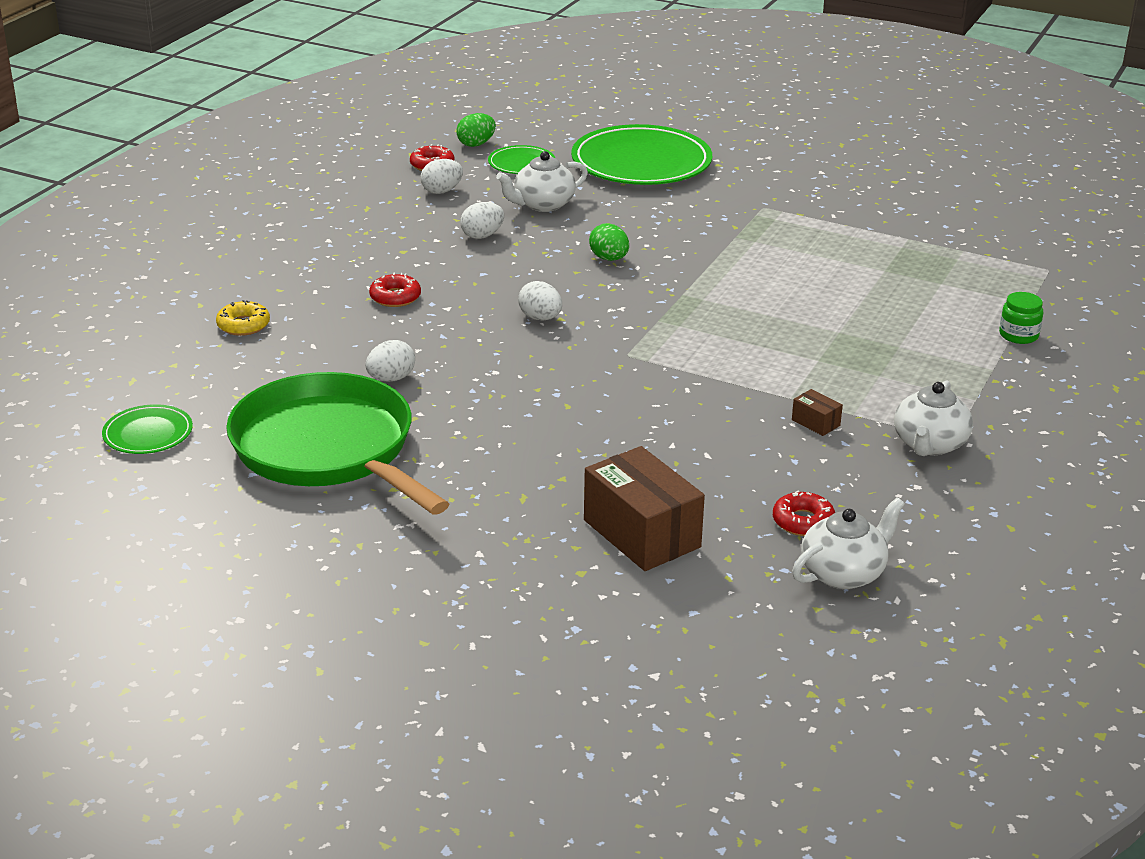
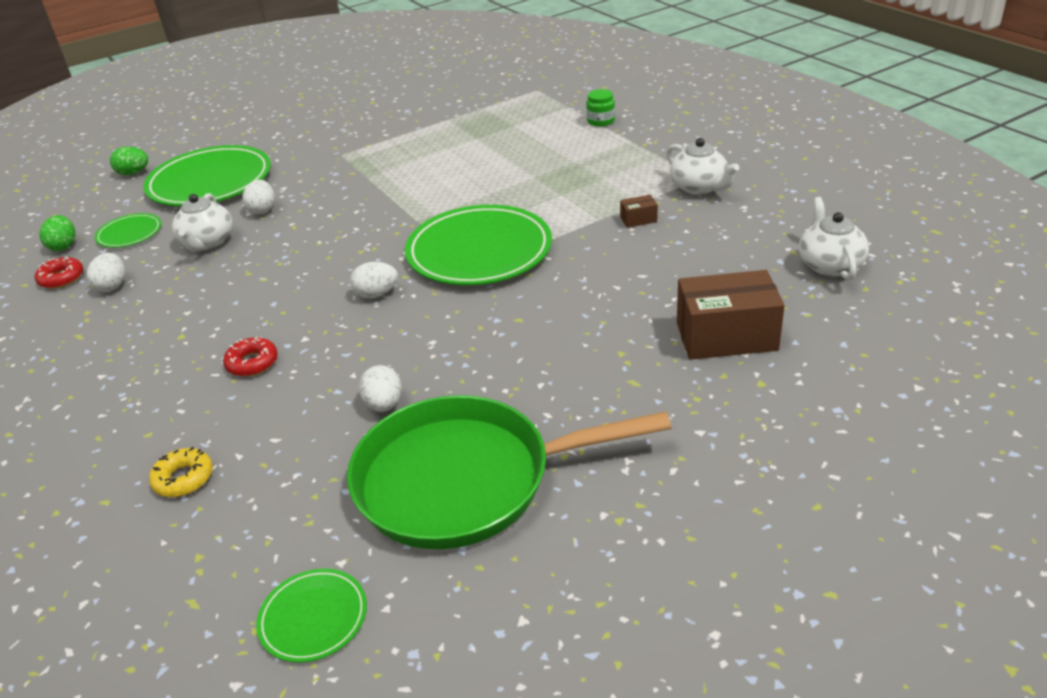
camera: 55 degrees left, 5 degrees up
white egg [460,202,504,239] -> white egg moved to [242,180,275,214]
green egg [589,223,629,261] -> green egg moved to [110,147,148,175]
red donut [773,491,835,536] -> none
none -> green plate [405,205,552,285]

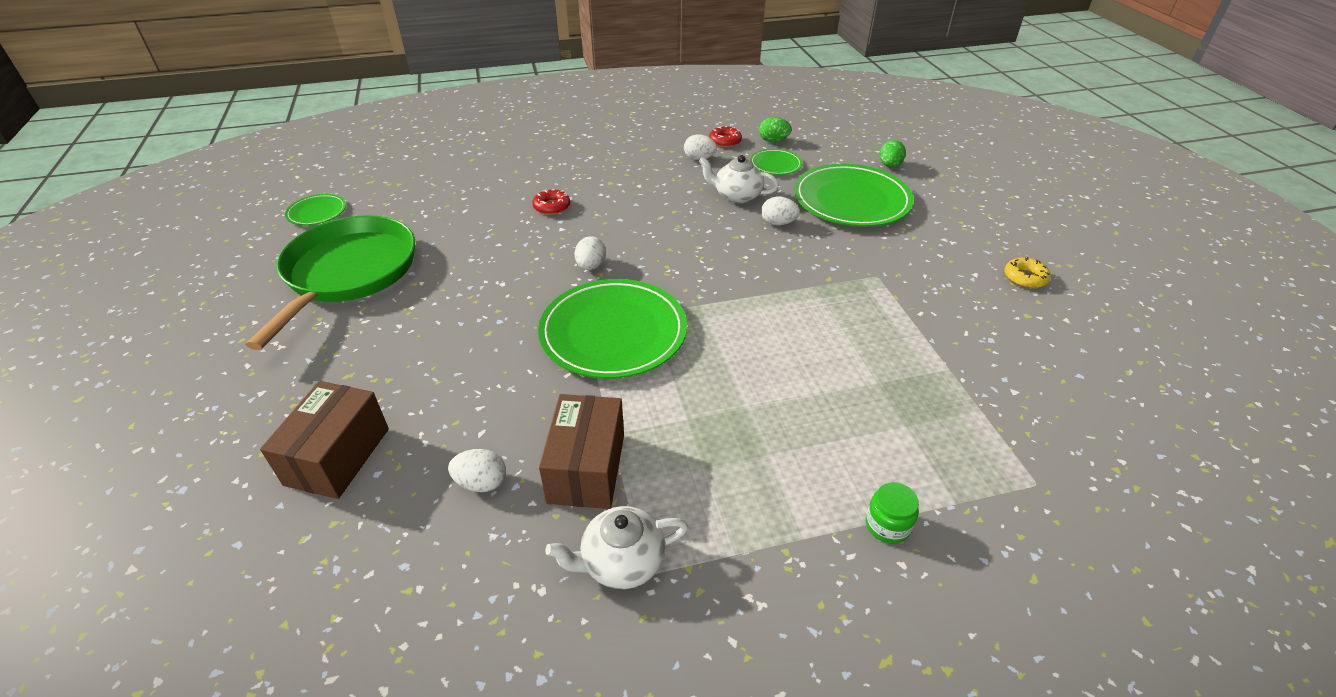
camera: 105 degrees right, 5 degrees up
yellow donut [149,447,213,497] -> yellow donut moved to [1004,257,1051,288]
white egg [359,365,402,412] -> white egg moved to [448,449,506,492]
brown box [620,195,658,228] -> brown box [539,394,624,509], size x2.32
white teapot [799,197,869,280] -> none

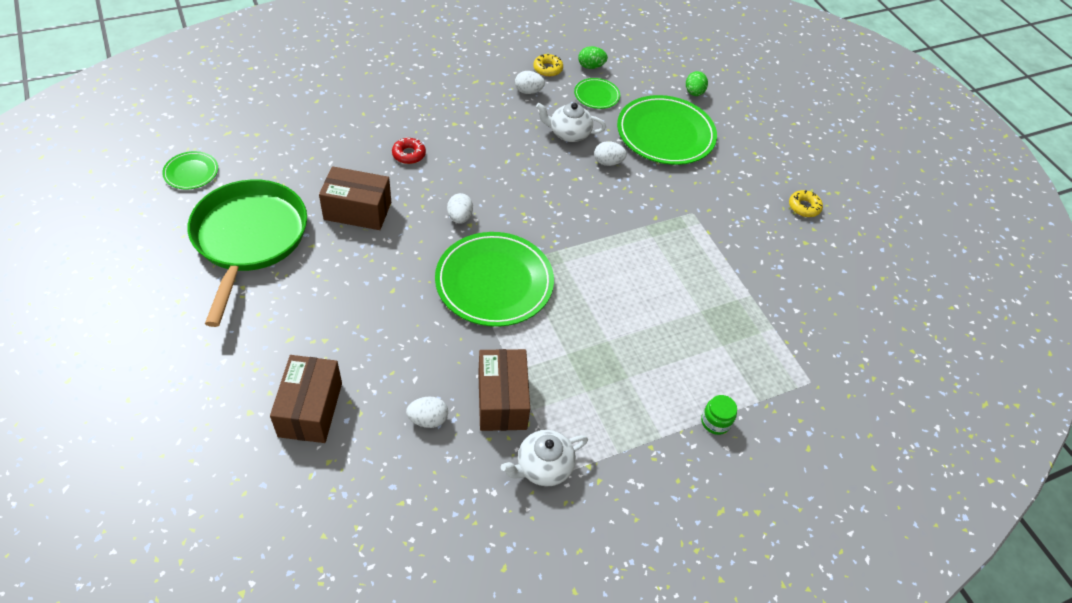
camera: 15 degrees left, 10 degrees up
red donut [709,126,742,147] -> yellow donut [533,54,563,77]
none -> brown box [319,166,391,230]

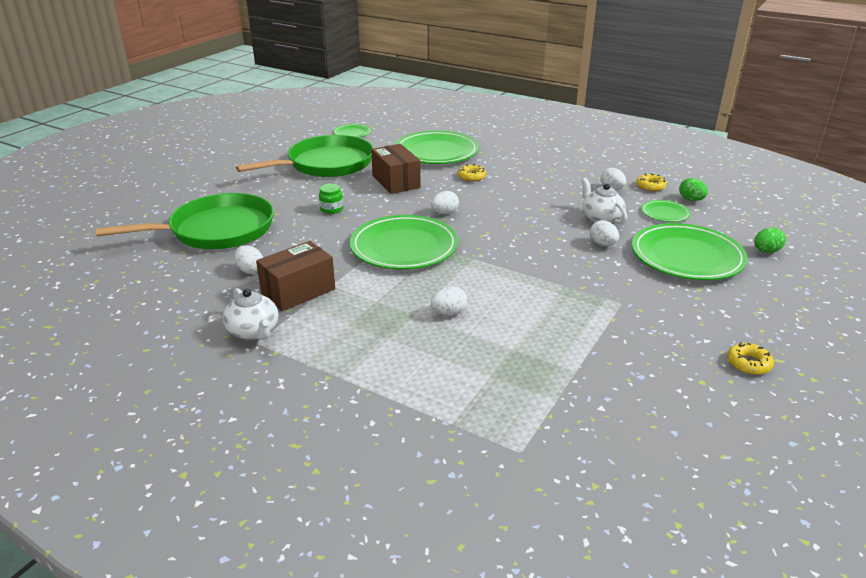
camera: 60 degrees right, 20 degrees down
brown box [270,355,342,443] -> green pan [96,193,274,249]
red donut [392,138,426,164] -> yellow donut [458,164,486,182]
white teapot [501,430,588,486] -> white teapot turned 150 degrees counterclockwise [223,288,279,340]
green jar [701,395,737,435] -> green jar moved to [319,184,343,214]
none -> green plate [395,131,479,164]
none -> white egg [430,286,468,316]

